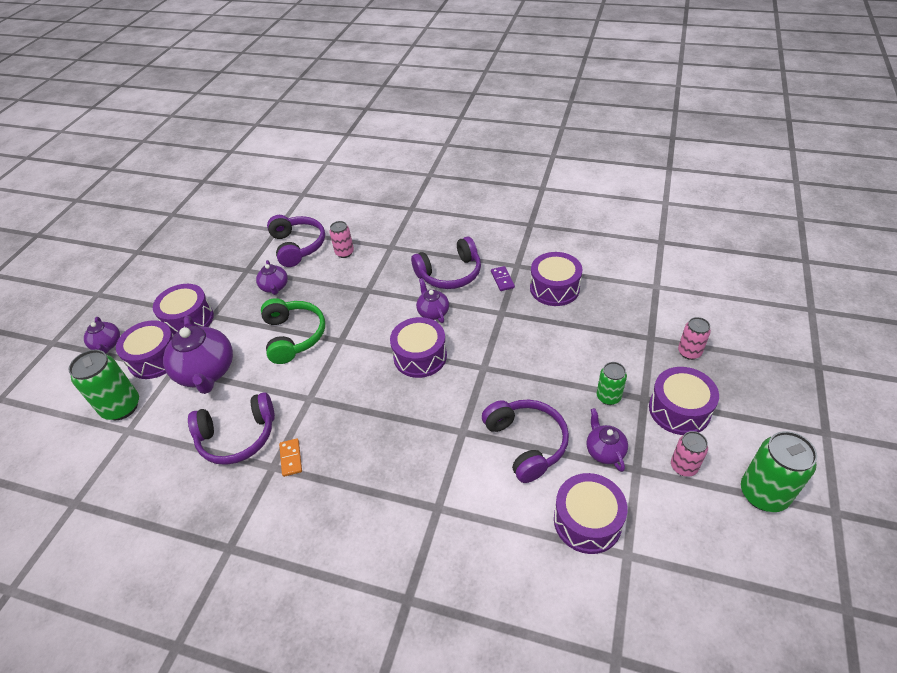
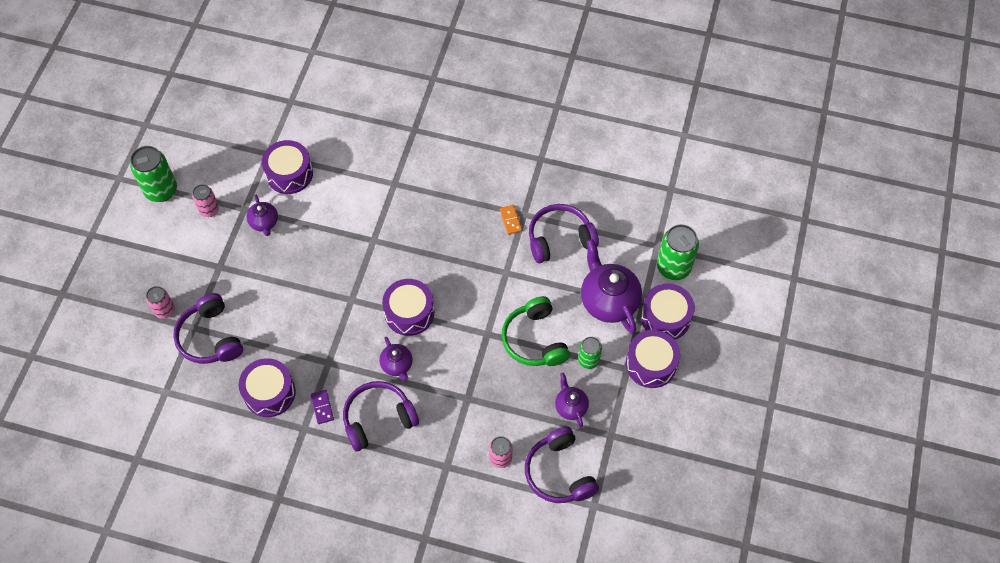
camera: 175 degrees right, 15 degrees up
purple teapot [84,317,120,354] -> none
purple headphones [482,399,569,483] -> purple headphones moved to [173,293,243,364]
green can [597,362,627,405] -> green can moved to [578,337,602,369]
purple drum [649,367,719,435] -> none

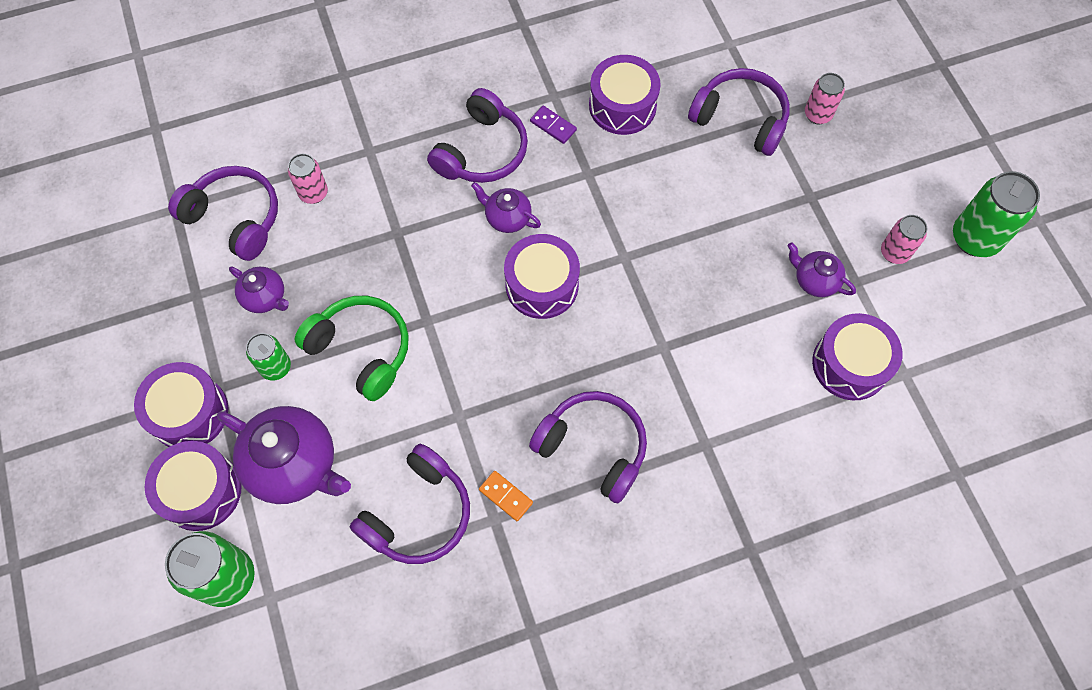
camera: 145 degrees right, 5 degrees up
none -> purple headphones [529,391,647,503]

